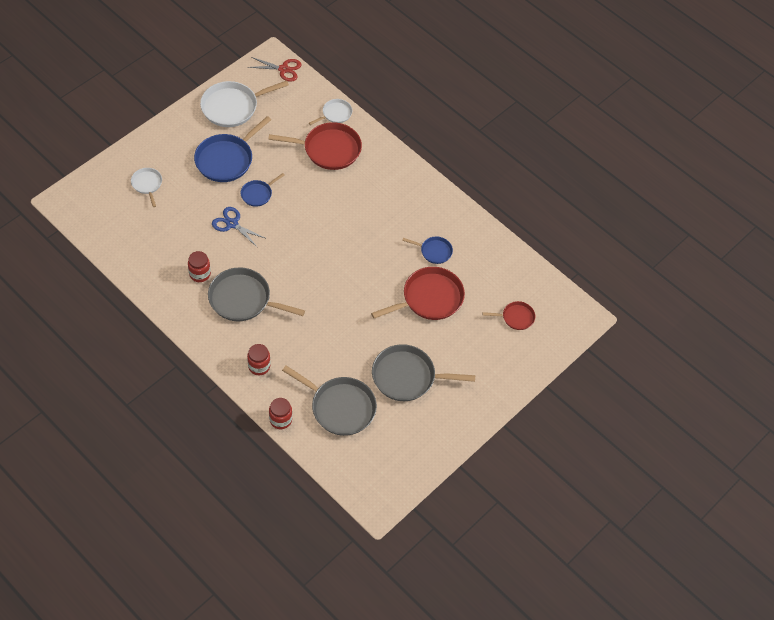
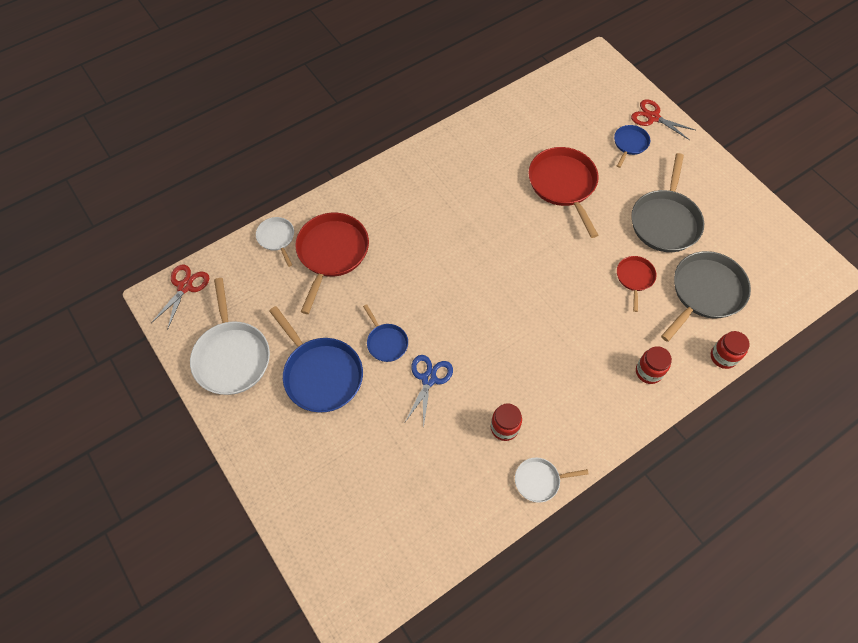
camera: 75 degrees left, 5 degrees up
white pan [131,168,162,207] -> white pan moved to [515,458,589,503]
grey pan [208,267,305,321] -> none
blue scissors [212,207,267,248] -> blue scissors turned 150 degrees clockwise [405,355,453,429]
blue pan [402,237,453,264] -> blue pan moved to [614,125,650,168]
red pan [483,301,535,330] -> red pan moved to [617,256,657,312]
none -> red scissors [631,99,695,140]

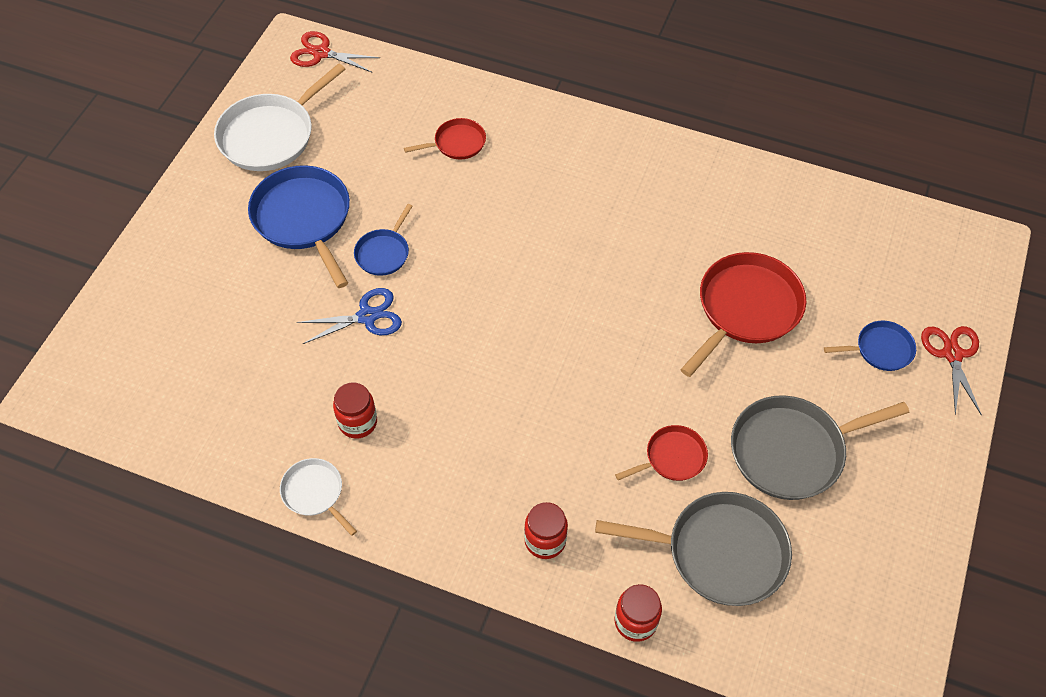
camera: 55 degrees right, 5 degrees down
red scissors [151,264,209,330] -> red scissors turned 150 degrees counterclockwise [290,31,380,72]
white pan [256,217,294,267] -> none
blue pan [269,306,363,412] -> blue pan turned 135 degrees clockwise [248,165,350,288]
red pan [295,213,369,314] -> red pan [404,118,486,159], size x0.53

